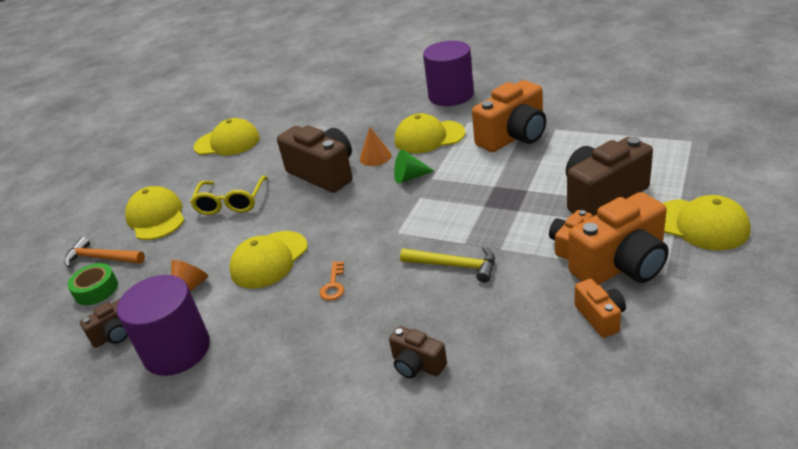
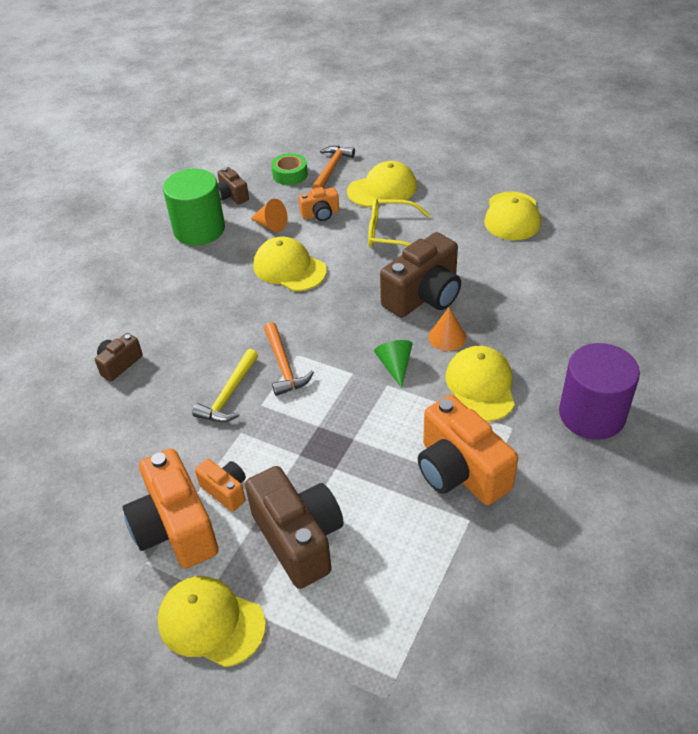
camera: 90 degrees right, 10 degrees up
purple cylinder [116,275,210,376] -> green cylinder [163,169,225,245]
orange key [319,261,344,301] -> none
orange camera [575,279,626,338] -> orange camera moved to [299,187,339,221]
yellow cap [663,195,750,250] -> yellow cap turned 75 degrees clockwise [158,576,266,667]
none -> orange hammer [264,322,314,396]

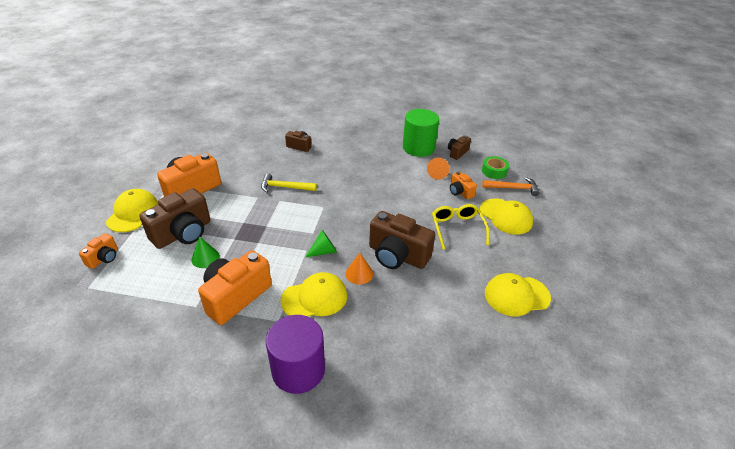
camera: 70 degrees right, 5 degrees down
orange camera [195,459,246,512] -> orange camera moved to [79,233,118,269]
yellow cap [253,237,327,291] -> none
orange hammer [264,322,314,396] -> none
none -> green cone [191,236,220,268]

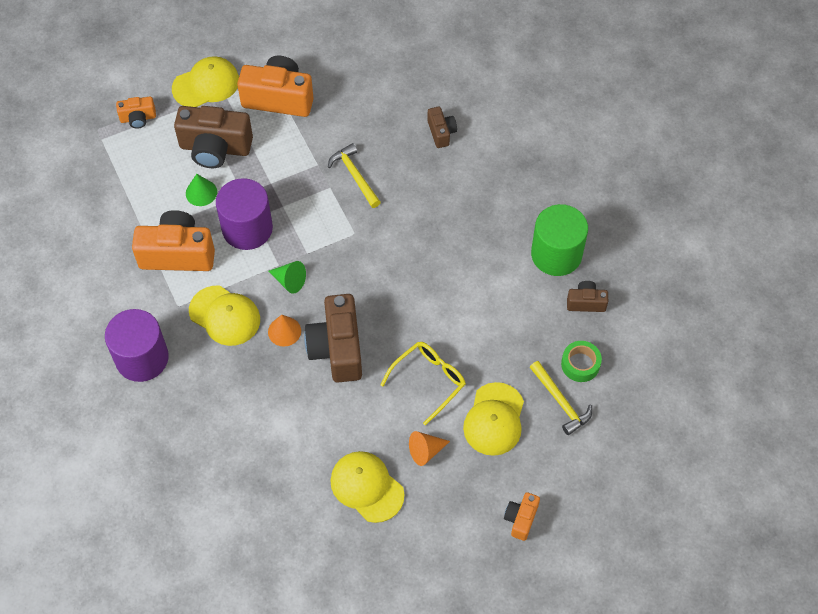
camera: 55 degrees right, 20 degrees up
orange cone [427,157,450,180] -> orange cone moved to [409,431,450,466]
orange camera [450,171,477,200] -> orange camera moved to [504,492,540,541]
orange hammer [482,177,540,196] -> yellow hammer [530,361,592,435]
none -> purple cylinder [216,178,273,250]

